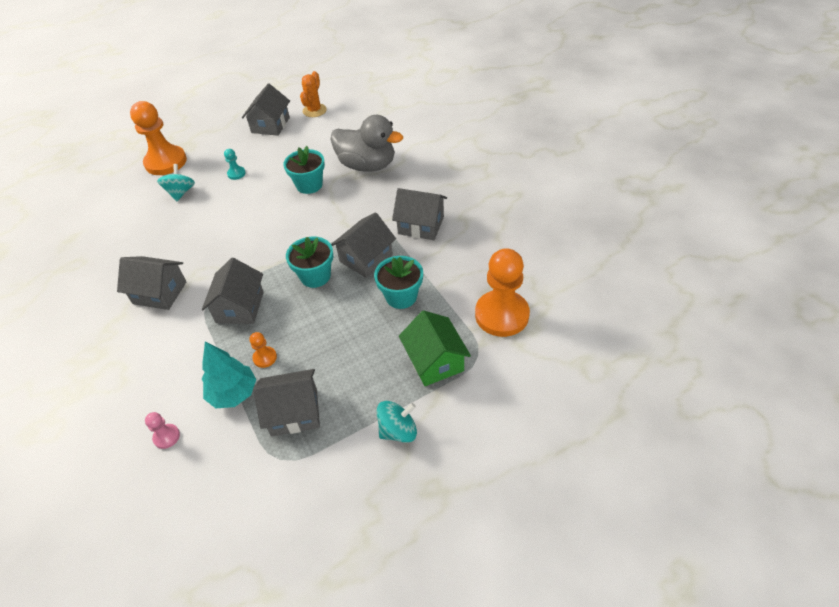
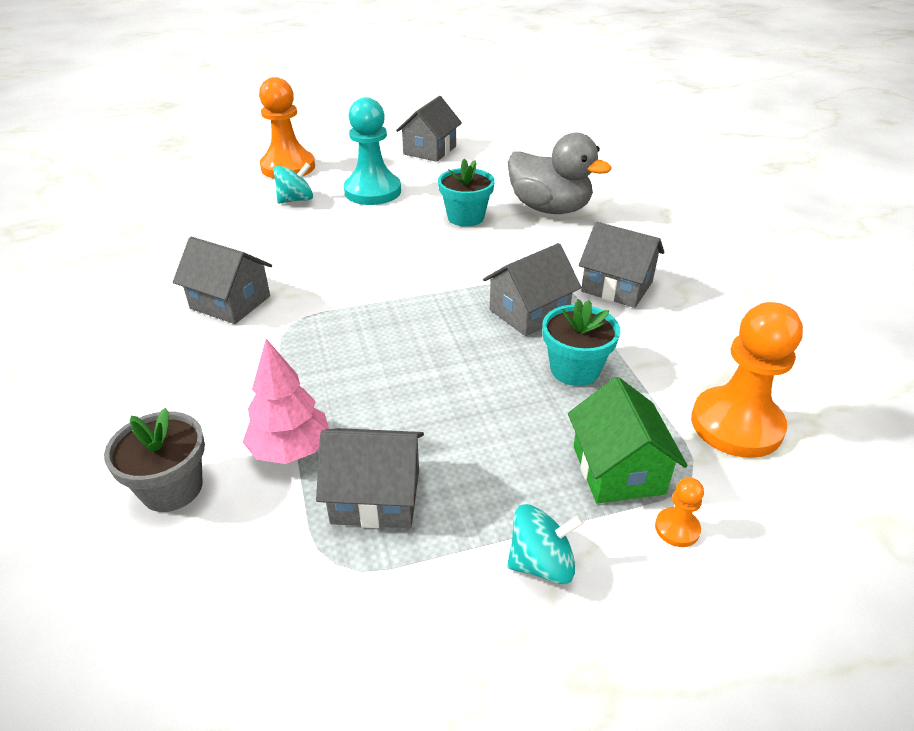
camera: 10 degrees right, 10 degrees down
pink pawn [145,412,180,449] -> grey flower pot [104,408,205,512]
turquoise spinning top [157,164,195,201] -> turquoise spinning top turned 45 degrees clockwise [274,162,313,203]
grey house [202,258,264,324] -> none
turquoise tree [202,341,256,408] -> pink tree [243,339,329,464]
turquoise pawn [224,149,246,180] -> turquoise pawn [344,97,401,205], size x2.35
orange pawn [250,332,277,368] -> orange pawn moved to [655,477,704,547]
turquoise flower pot [286,237,333,288] -> none
orange cactus [300,71,327,117] -> none

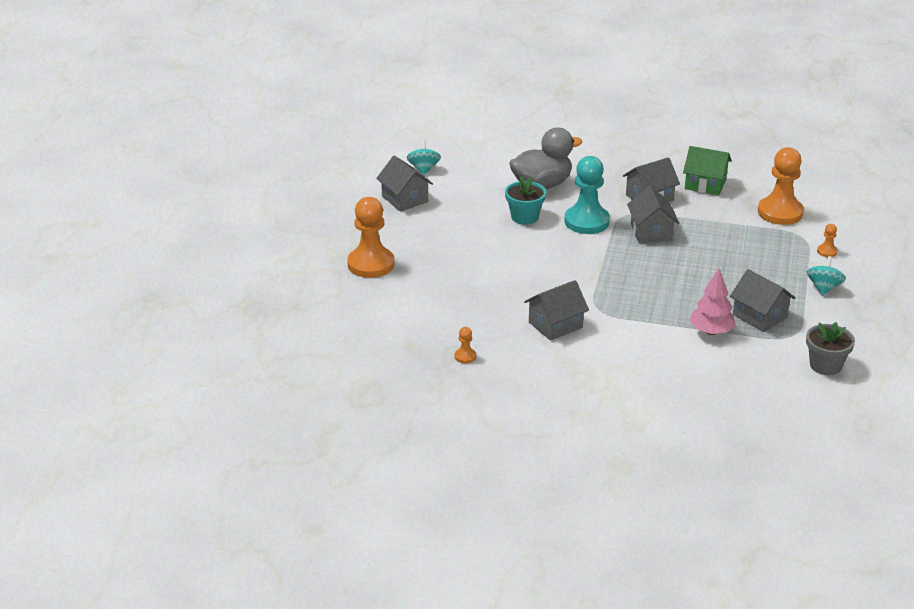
camera: 60 degrees left, 5 degrees down
grey flower pot [104,408,205,512] -> grey flower pot moved to [806,322,855,375]
turquoise spinning top [274,162,313,203] -> turquoise spinning top moved to [407,140,441,175]
grey house [316,428,424,528] -> grey house turned 75 degrees counterclockwise [730,269,795,332]
turquoise pawn [344,97,401,205] -> turquoise pawn moved to [564,156,610,234]
turquoise flower pot [542,299,620,386] -> none
green house [568,377,688,504] -> green house moved to [683,146,732,195]
none -> orange pawn [455,327,476,363]

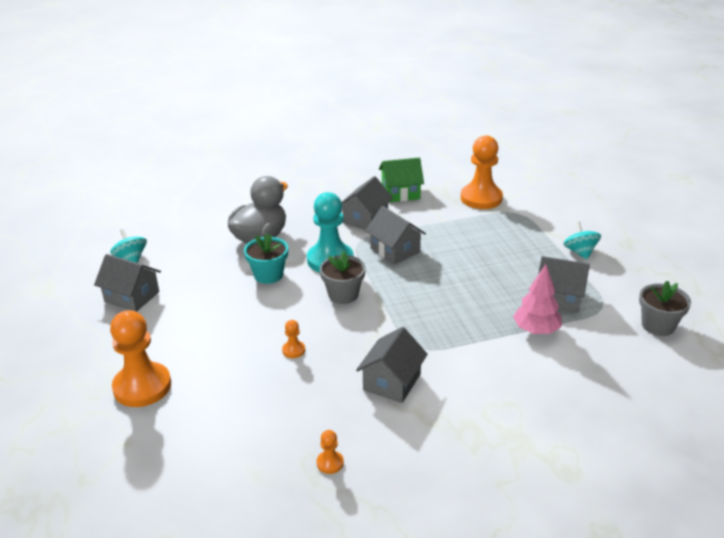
camera: 30 degrees left, 0 degrees up
orange pawn [817,224,838,257] -> orange pawn moved to [282,320,305,358]
none -> grey flower pot [320,251,366,304]

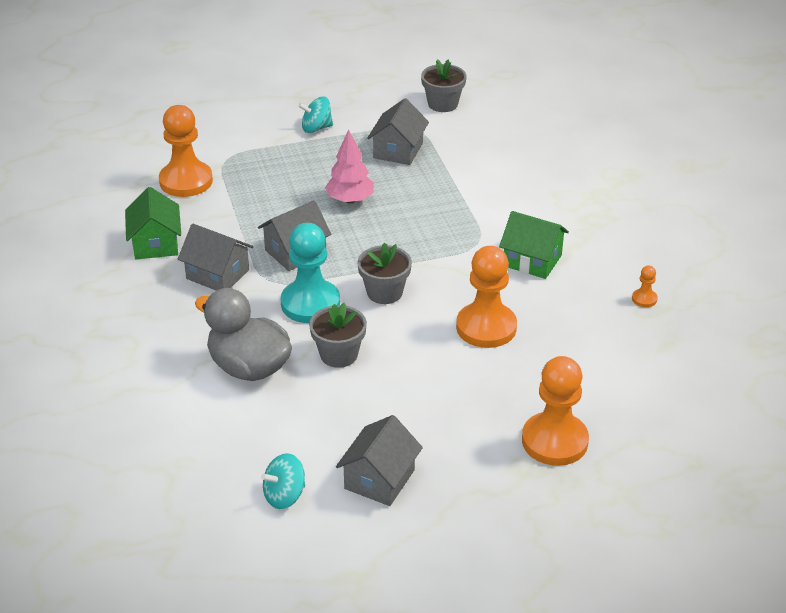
camera: 90 degrees left, 5 degrees up
turquoise flower pot [244,233,288,284] -> grey flower pot [309,303,367,368]
orange pawn [282,320,305,358] -> orange pawn [456,246,517,348], size x2.35
grey house [356,327,428,403] -> green house [499,211,569,279]
pink tree [513,264,562,334] -> pink tree moved to [325,129,374,203]

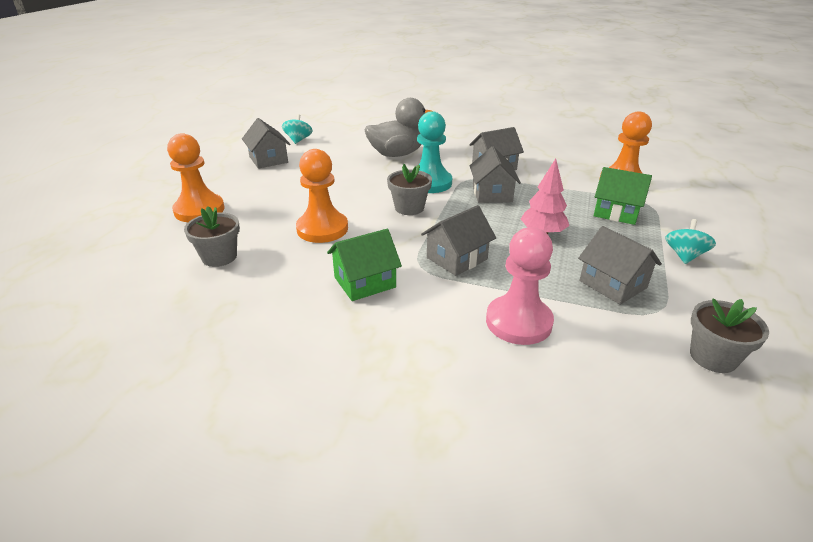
camera: 125 degrees right, 5 degrees down
green house [125,187,181,259] -> green house moved to [593,167,652,225]
grey flower pot [309,303,367,368] -> grey flower pot moved to [184,206,240,267]
orange pawn [632,266,658,307] -> none
none -> grey house [421,205,496,276]
none -> pink pawn [486,227,554,345]

